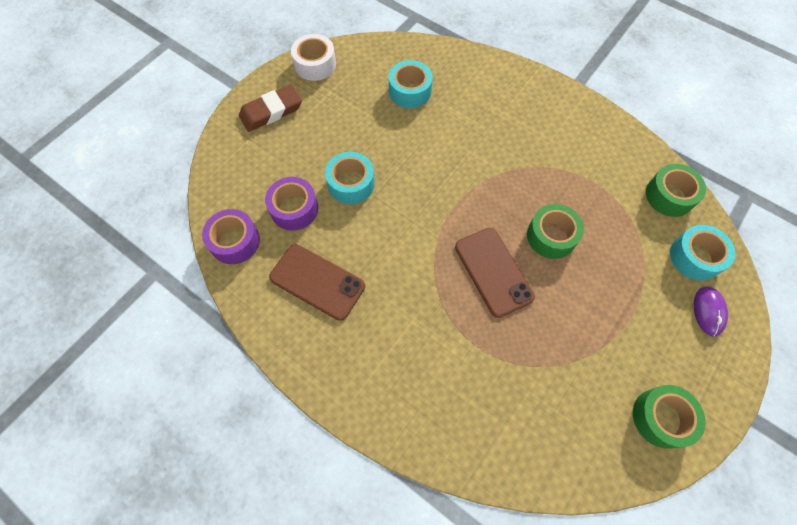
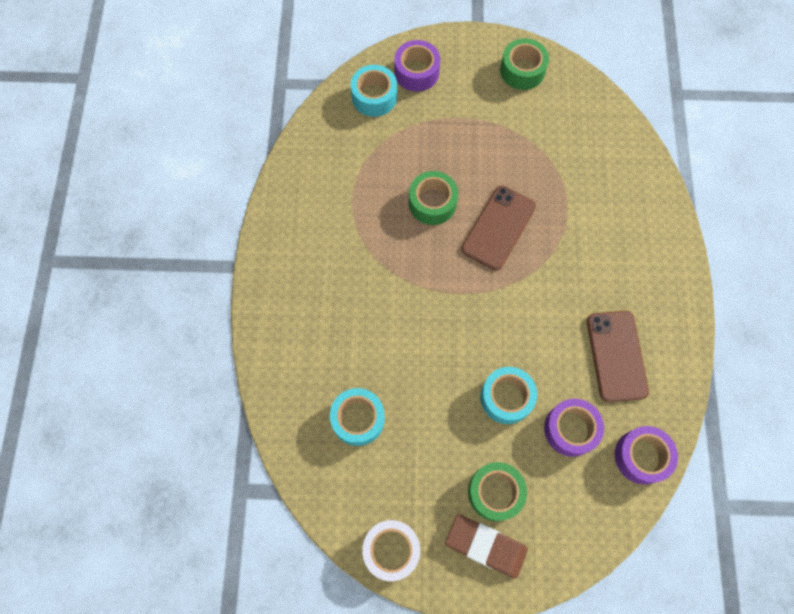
camera: 125 degrees left, 5 degrees up
green tape [646,164,706,217] -> green tape moved to [468,462,527,521]
purple mouse [694,286,728,337] -> purple tape [394,40,440,92]

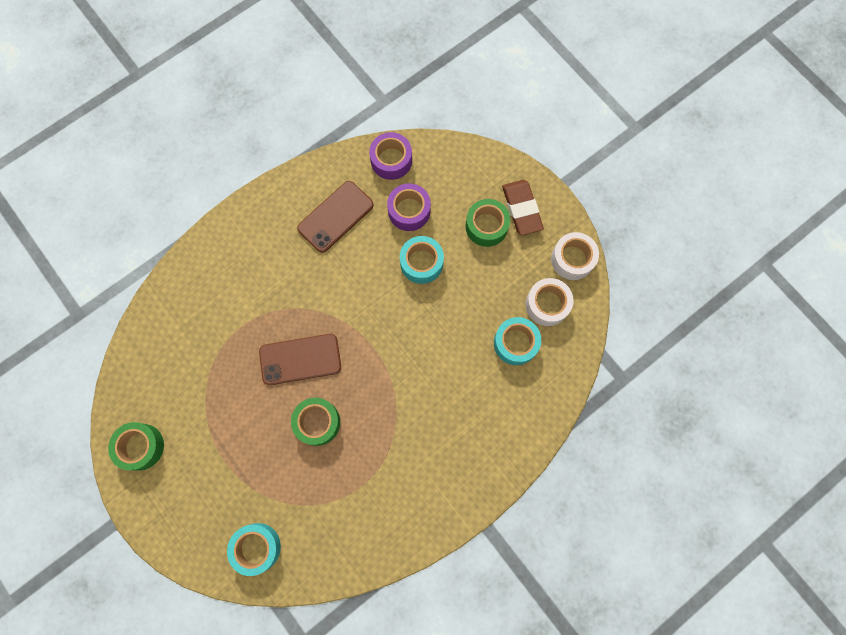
camera: 130 degrees left, 5 degrees up
purple tape [394,40,440,92] -> none
none -> white tape [525,278,574,326]

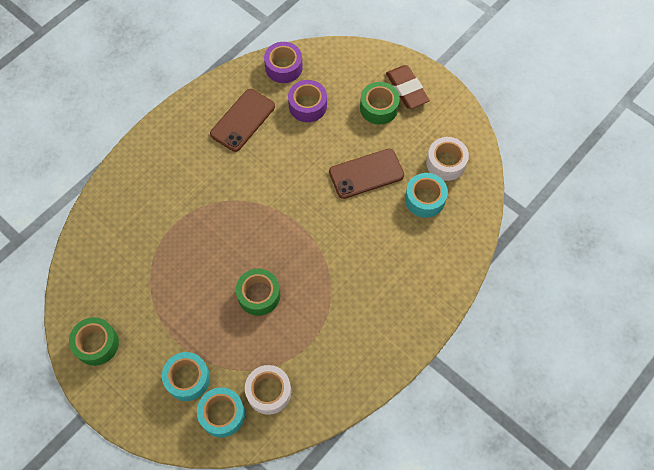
camera: 10 degrees left, 10 degrees down
brown phone [259,334,341,385] -> brown phone moved to [329,149,404,199]
turquoise tape [400,236,444,284] -> turquoise tape moved to [162,352,210,401]
white tape [551,232,599,280] -> white tape moved to [245,365,291,415]

